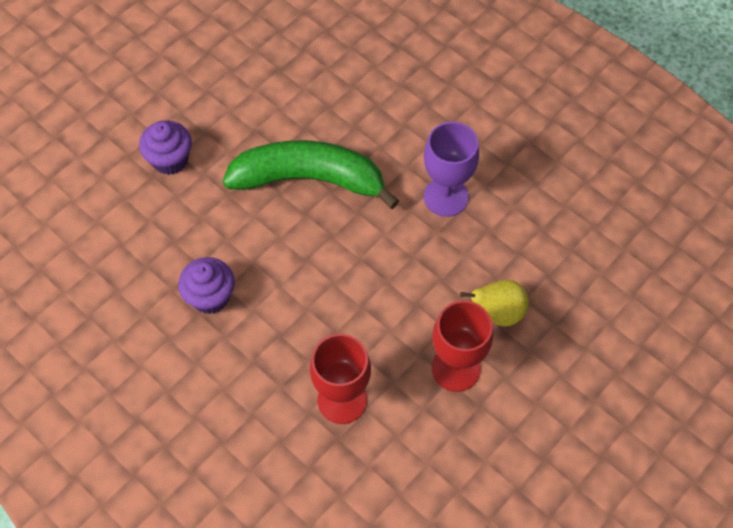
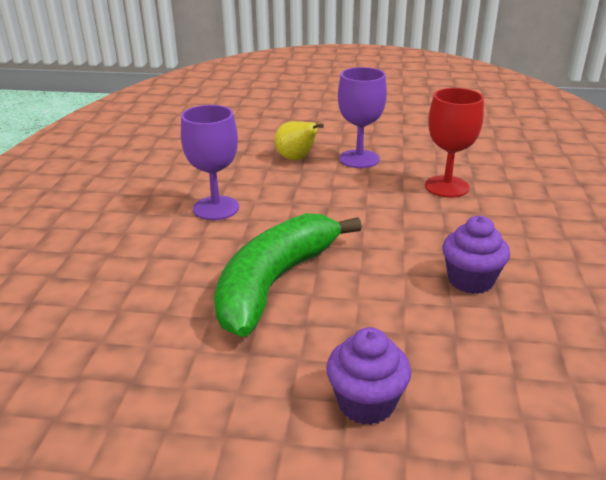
camera: 125 degrees left, 30 degrees down
green banana [223,140,399,209] -> green banana turned 60 degrees clockwise [214,213,362,337]
red goblet [432,301,493,392] -> purple goblet [338,67,387,168]

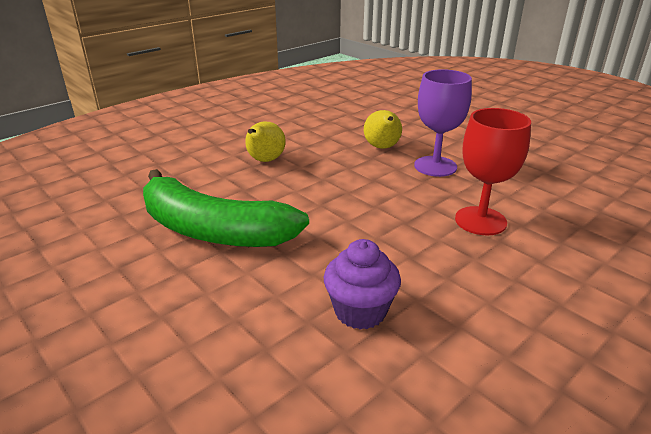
camera: 40 degrees right, 0 degrees up
purple goblet [181,105,239,220] -> yellow pear [245,121,286,162]
green banana [214,213,362,337] -> green banana turned 135 degrees counterclockwise [143,169,309,247]
purple cupcake [326,327,411,425] -> none

